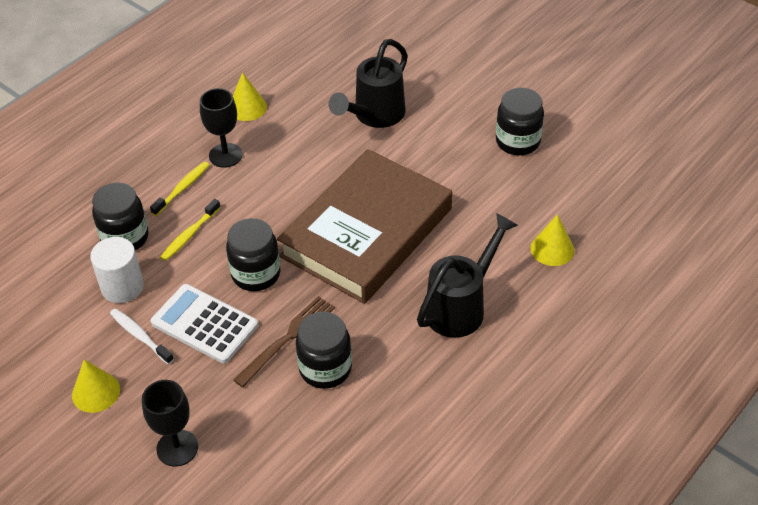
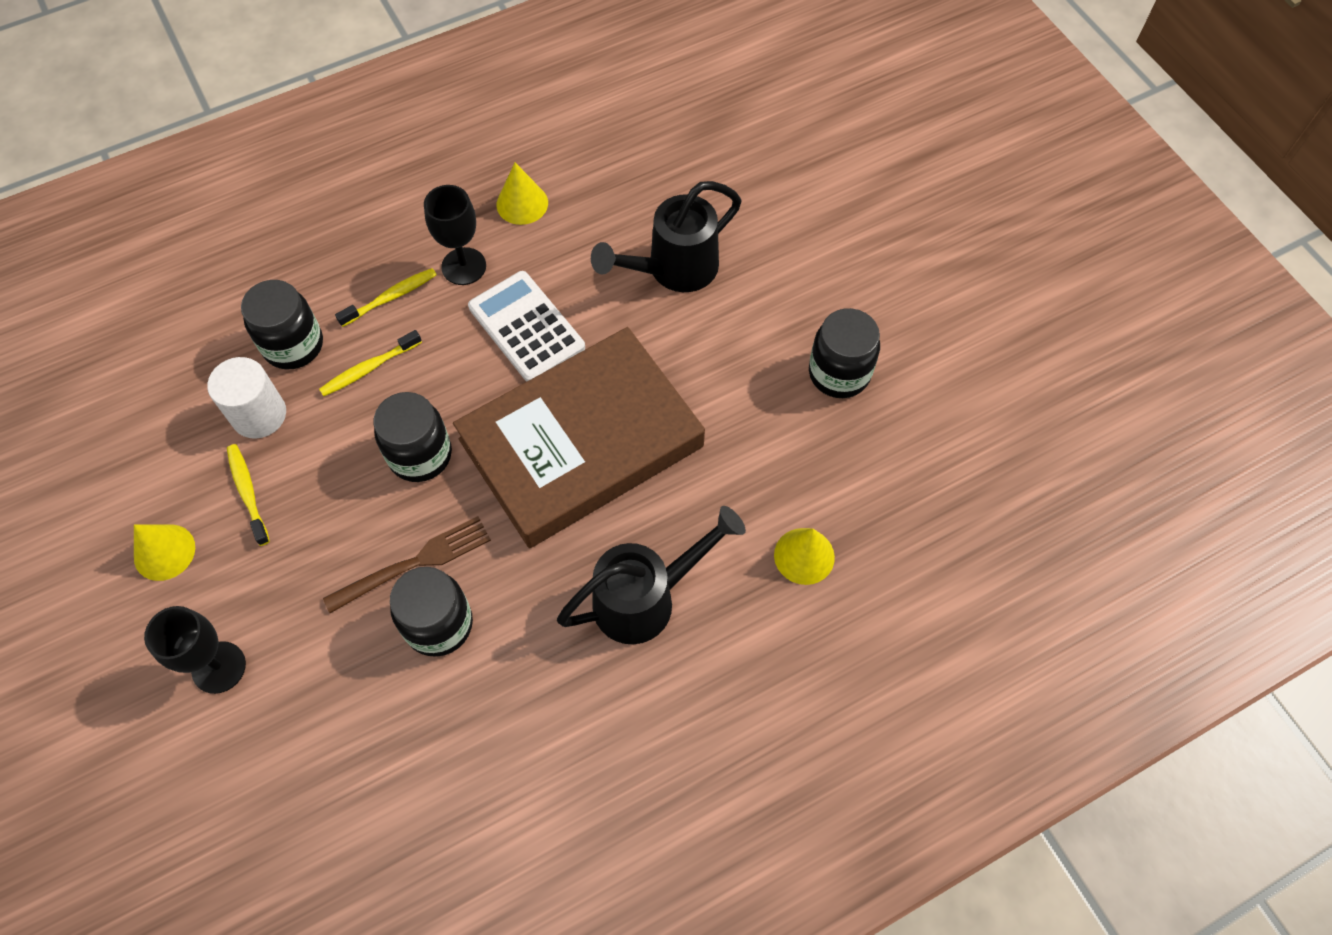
camera: 20 degrees right, 15 degrees up
white toothbrush [110,308,174,364] -> yellow toothbrush [227,444,270,546]
white calculator [151,284,258,363] -> white calculator moved to [468,271,585,382]

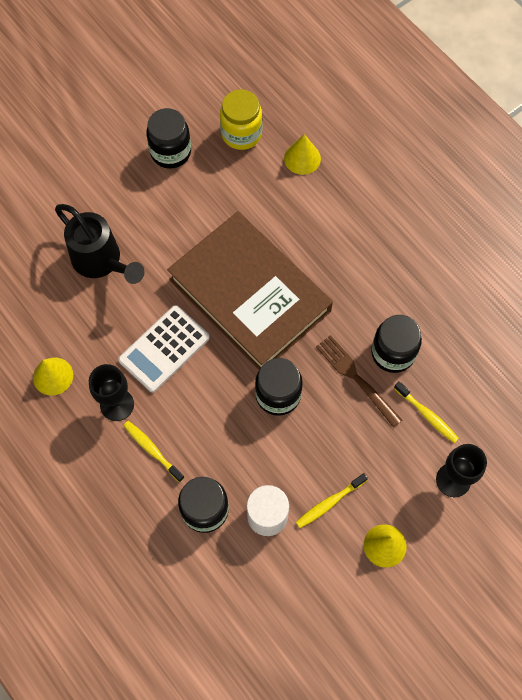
camera: 100 degrees left, 5 degrees up
yellow toothbrush [319,330,422,396] -> yellow toothbrush moved to [394,381,459,443]
black watering can [557,506,746,644] -> none
none -> yellow jar [220,89,262,150]

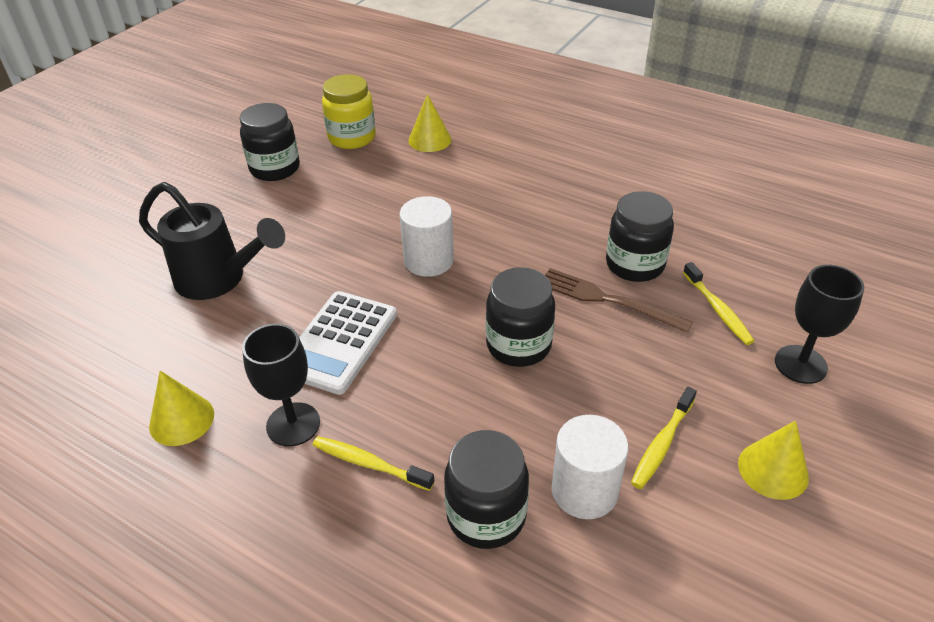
camera: 20 degrees left, 25 degrees down
brown book [167,211,333,370] -> white cylinder [399,196,454,277]
yellow toothbrush [394,381,459,443] -> yellow toothbrush turned 45 degrees clockwise [683,262,755,345]

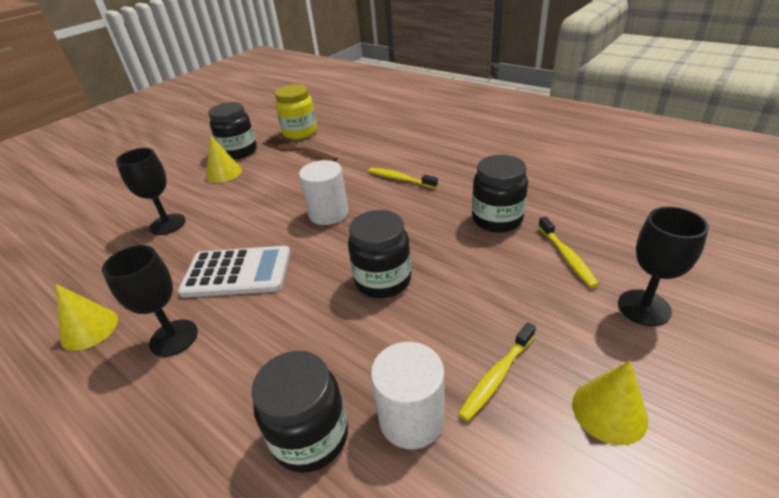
camera: 10 degrees right, 5 degrees down
black watering can [139,182,285,300] -> black goblet [116,148,186,235]
white calculator [299,291,397,395] -> white calculator turned 120 degrees counterclockwise [178,246,291,298]
yellow toothbrush [312,436,434,491] -> yellow toothbrush moved to [368,168,438,189]
yellow cone [408,94,451,152] -> yellow cone moved to [206,135,242,183]
brown fork [545,268,693,333] -> brown fork moved to [262,137,338,162]

